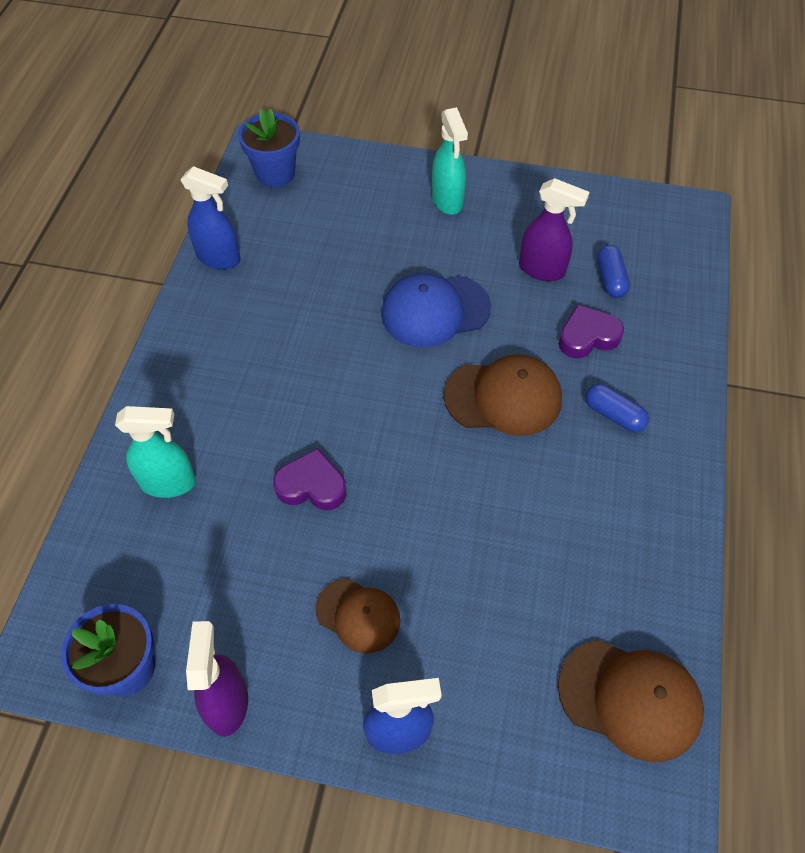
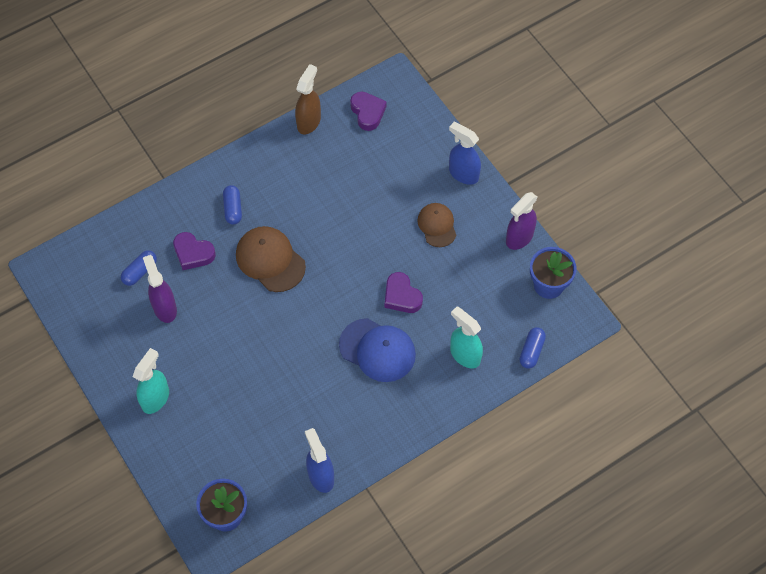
camera: 135 degrees left, 5 degrees up
blue cap [381,273,491,347] -> blue cap moved to [339,318,416,382]
brown cap [558,640,704,762] -> purple heart [350,92,387,131]
none -> brown spray bottle [295,64,321,134]
none -> blue capsule [519,327,546,369]

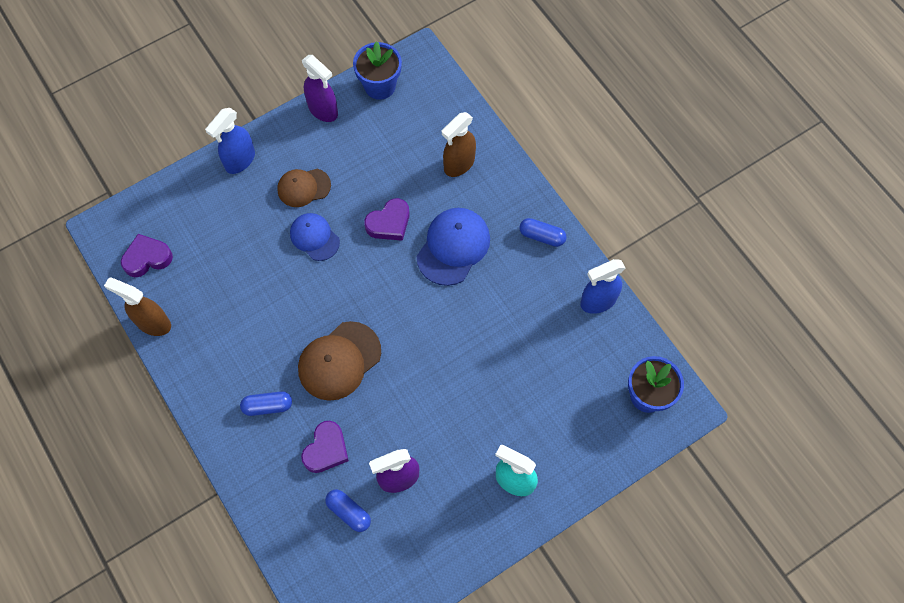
camera: 90 degrees left, 5 degrees up
turquoise spray bottle [450,307,483,368] -> brown spray bottle [442,112,476,177]
blue capsule [519,327,546,369] -> blue capsule moved to [519,218,567,247]
none -> blue cap [290,213,340,261]

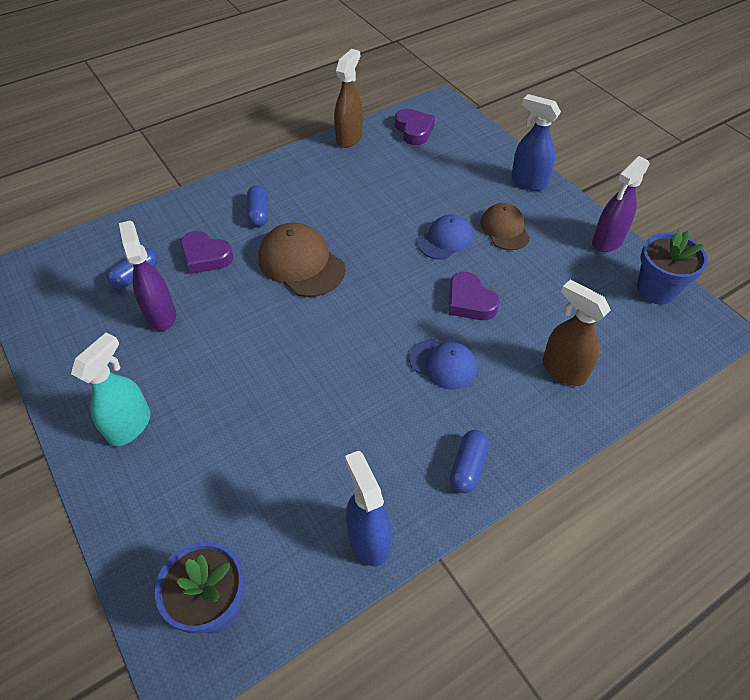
camera: 90 degrees right, 15 degrees down
blue cap [417,208,490,286] -> blue cap [409,339,477,390], size x0.65

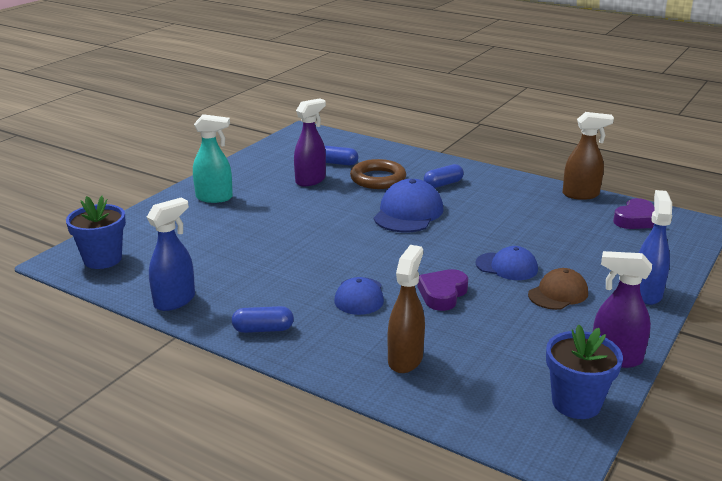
camera: 65 degrees right, 25 degrees down
purple heart [180,231,233,274] -> brown ring [350,159,406,189]
brown cap [258,223,345,297] -> blue cap [374,179,444,233]

